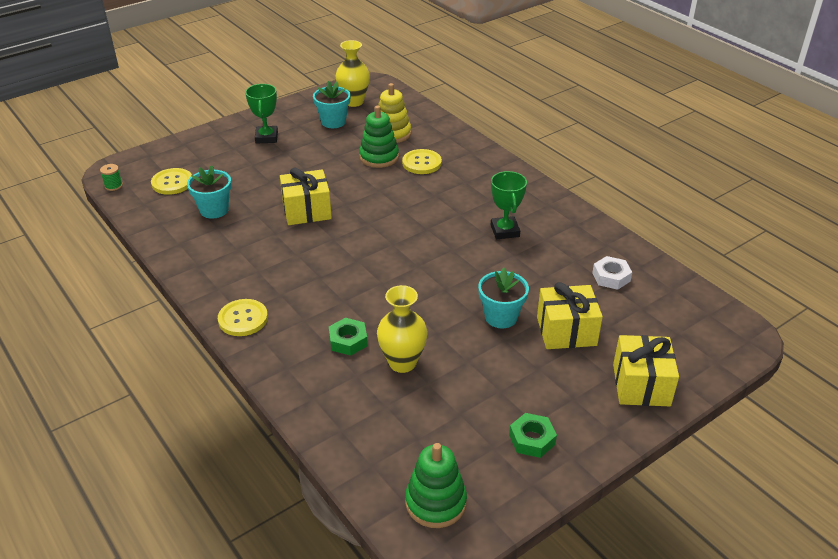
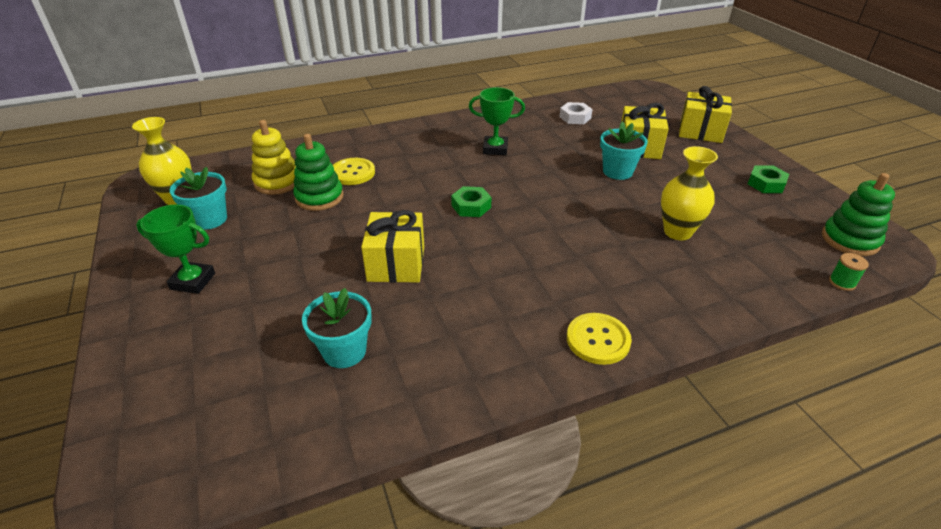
camera: 75 degrees left, 0 degrees up
green spool [100,164,123,191] -> green spool moved to [829,253,869,291]
yellow button [151,168,192,195] -> none
green nut [329,318,368,356] -> green nut moved to [451,186,491,217]

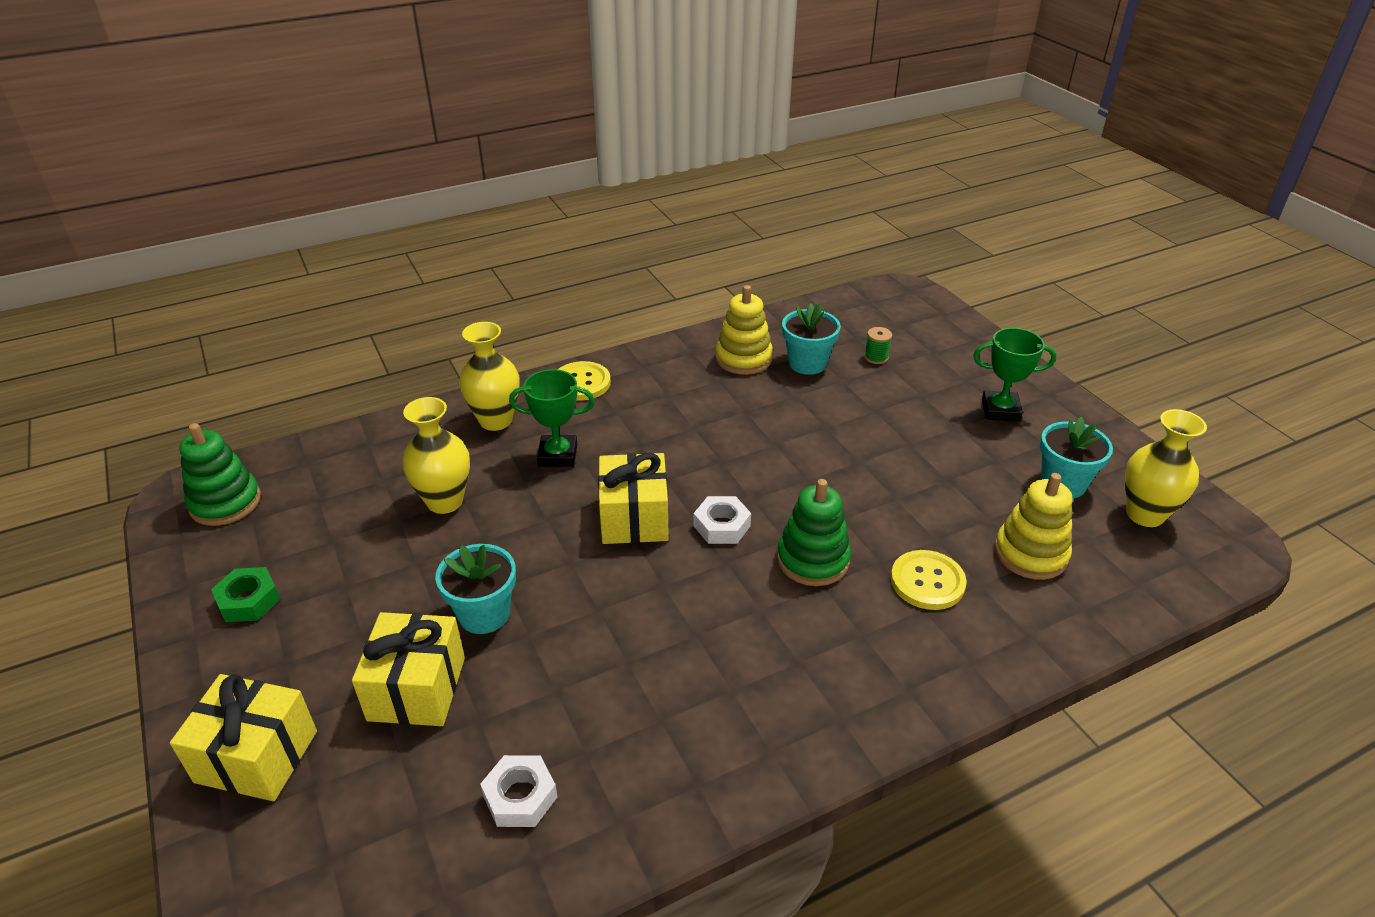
camera: 175 degrees right, 0 degrees up
green stacking toy [293,134,344,211] -> green stacking toy moved to [777,479,851,586]
yellow gift [361,210,424,283] -> yellow gift moved to [598,453,669,544]
green nut [451,186,491,217] -> white nut [694,496,751,544]
green trophy [469,87,525,155] -> green trophy moved to [509,369,595,467]
green spool [829,253,869,291] -> green spool moved to [864,327,892,364]
none -> yellow vase [459,322,520,431]
none -> yellow stacking toy [716,285,773,375]

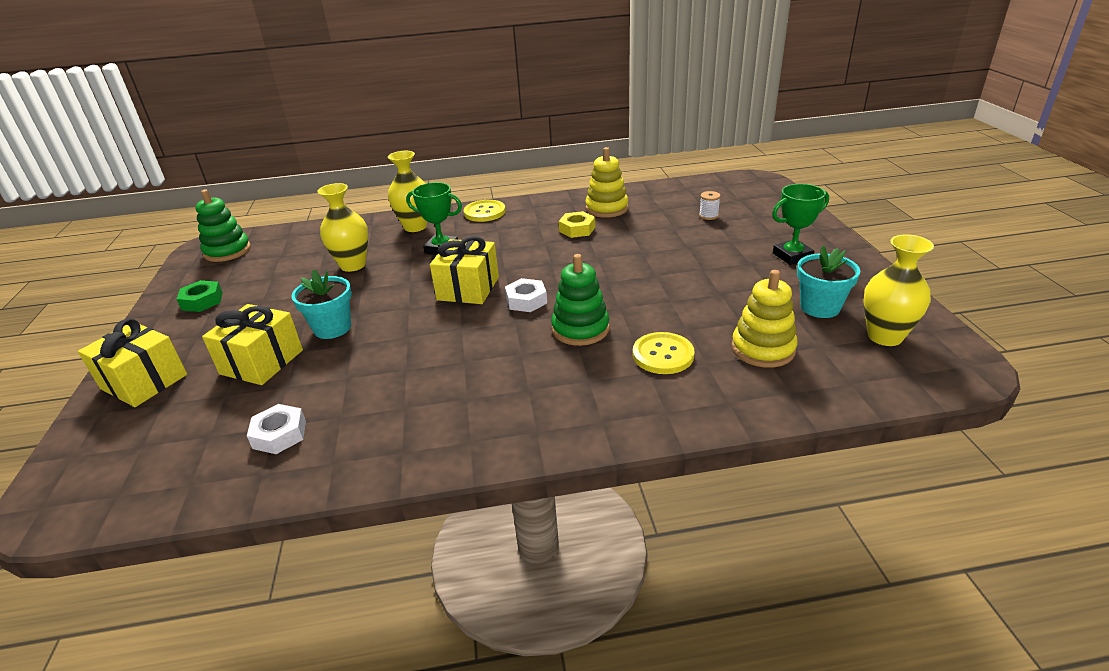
camera: 20 degrees right, 5 degrees down
turquoise flower pot [782,303,841,375] -> none
green spool [864,327,892,364] -> white spool [699,191,720,220]
green trophy [973,328,1056,422] -> green trophy turned 45 degrees counterclockwise [772,184,829,265]
none -> yellow nut [559,211,595,238]

